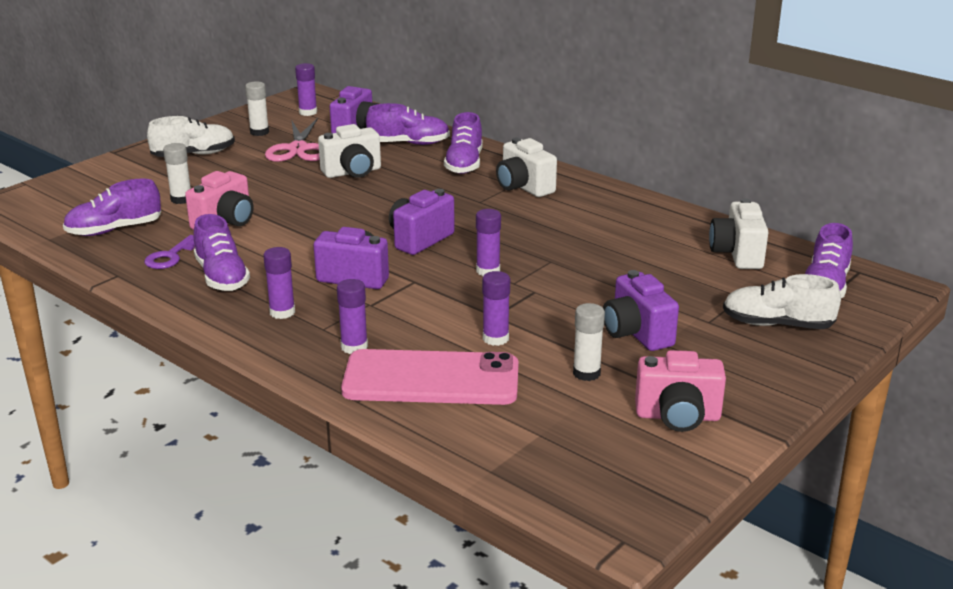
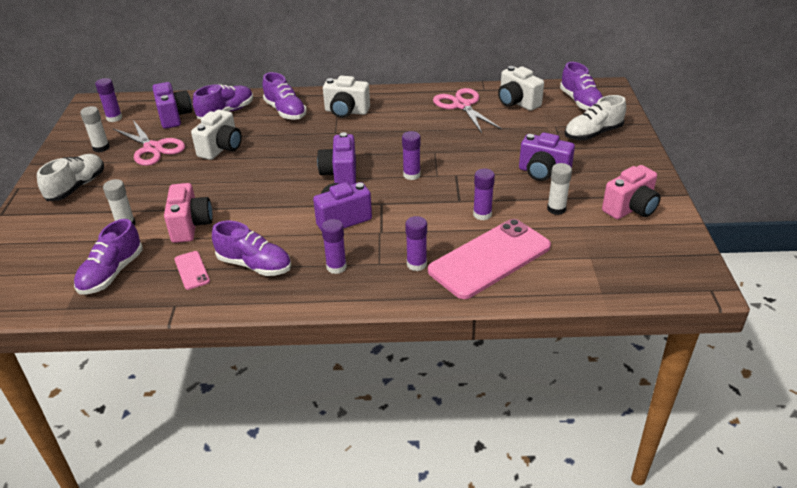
camera: 40 degrees left, 10 degrees up
purple key [144,235,195,269] -> pink phone [175,251,210,290]
none -> pink scissors [433,88,502,133]

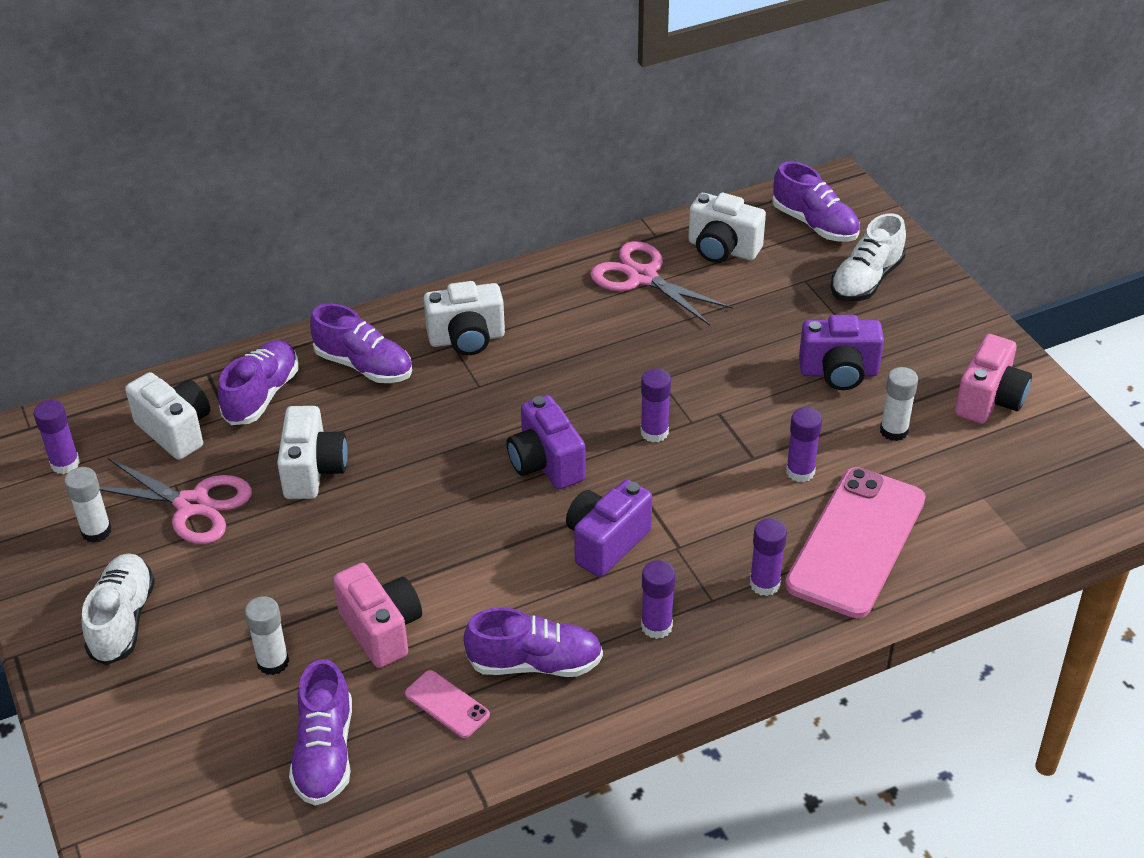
camera: 25 degrees left, 5 degrees up
purple camera [153,82,192,129] -> white camera [125,372,210,460]

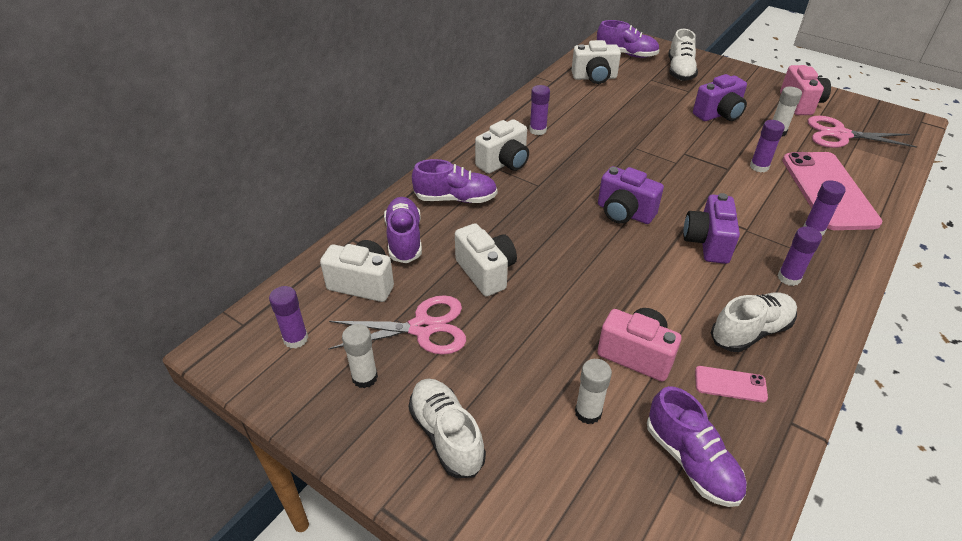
camera: 30 degrees left, 0 degrees up
purple shoe [463,607,603,677] -> white shoe [711,293,797,352]
pink scissors [590,241,733,326] -> pink scissors moved to [807,116,917,148]
purple glue stick [641,369,671,442] -> purple glue stick moved to [529,85,550,135]

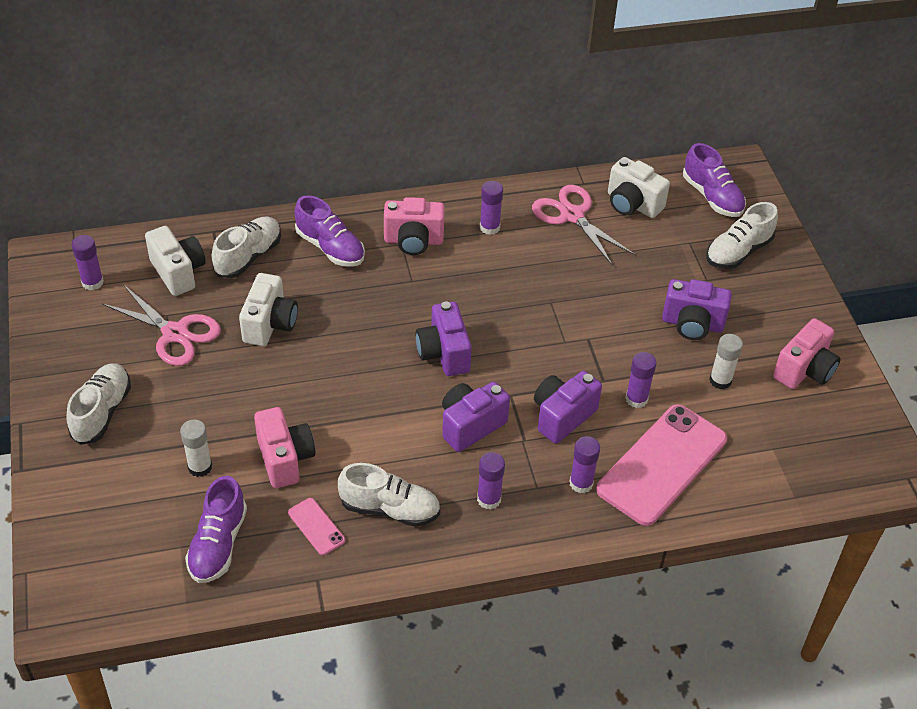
camera: 40 degrees right, 5 degrees up
white glue stick [342,324,378,388] -> none
purple shoe [384,197,422,263] -> white shoe [212,217,281,278]
white camera [475,119,529,174] -> pink camera [384,197,445,255]
pink scissors [807,116,917,148] -> pink scissors moved to [532,185,635,265]
none -> purple camera [534,371,602,444]

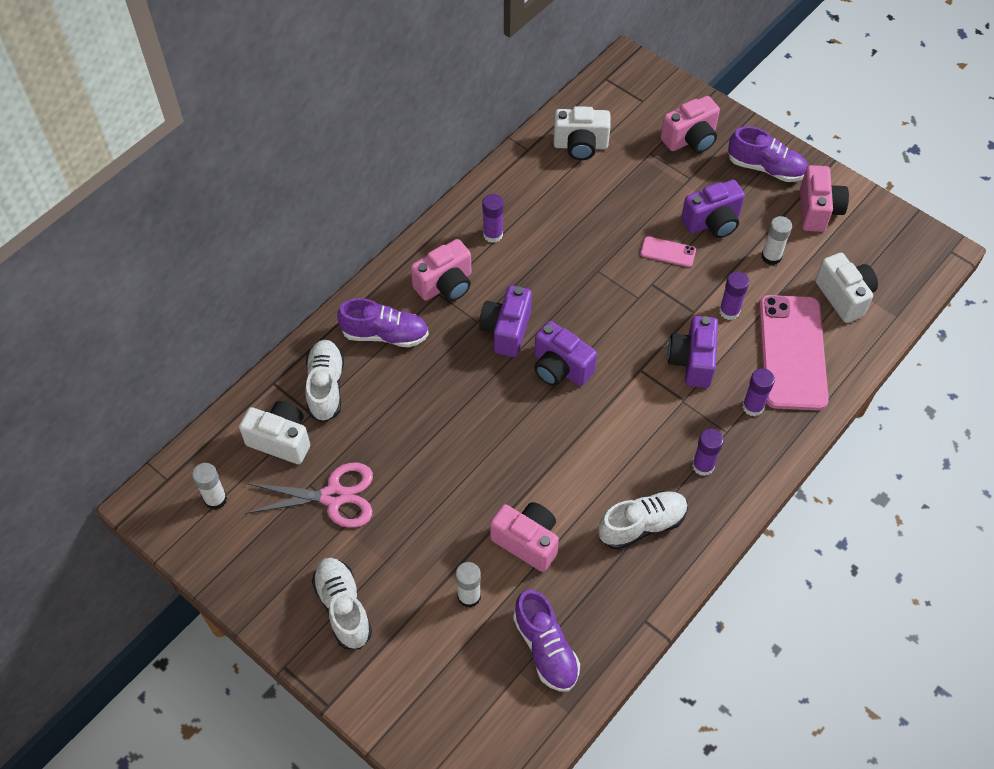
camera: 35 degrees left, 10 degrees up
purple glue stick [71,235,104,290] -> white glue stick [192,463,227,510]
white camera [239,273,298,346] -> white camera moved to [815,253,878,323]
pink phone [288,498,345,555] -> pink phone moved to [640,236,696,267]
purple camera [442,382,510,452] -> purple camera moved to [479,286,532,357]
pink scissors [532,185,635,265] -> none
purple shoe [683,143,746,217] -> purple shoe moved to [728,126,808,182]
white shoe [706,202,778,269] -> pink camera [661,96,720,153]

